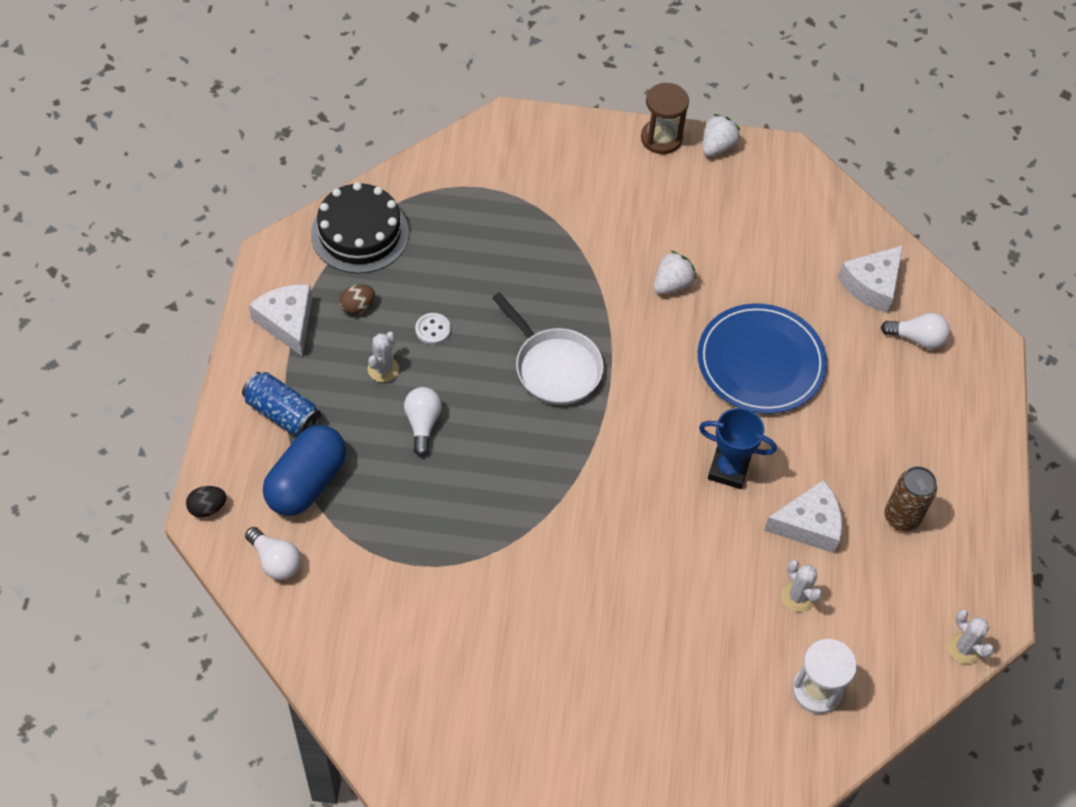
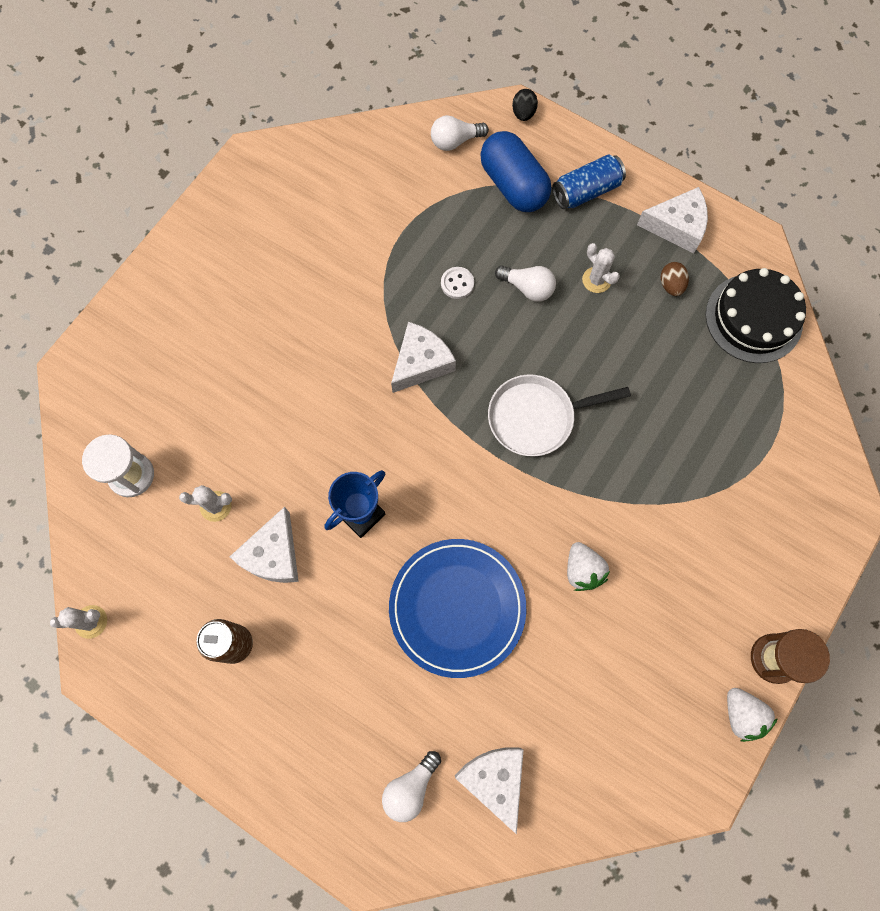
camera: 120 degrees right, 15 degrees up
white button [415,313,451,345] -> white button moved to [441,267,474,299]
none -> white cheese [391,322,456,393]

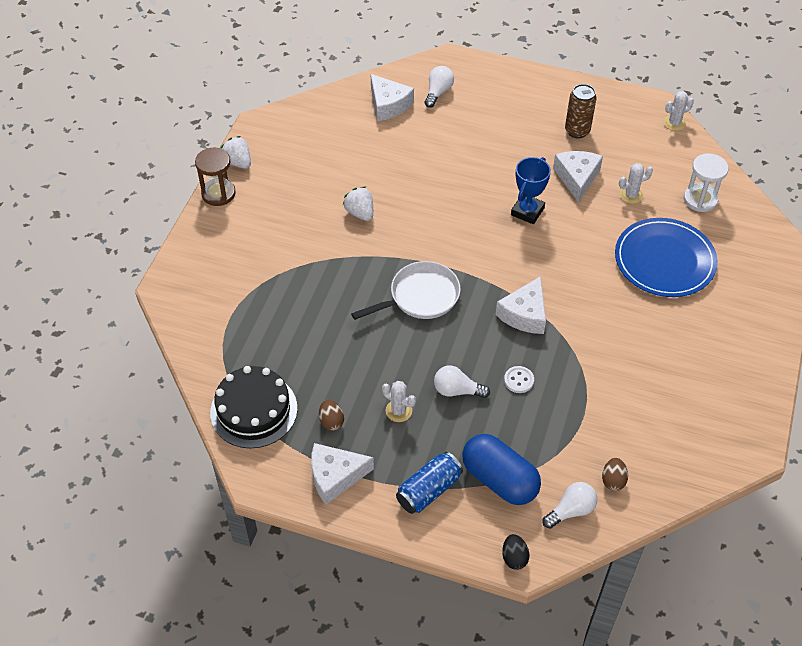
camera: 165 degrees right, 20 degrees down
blue plate [389,539,526,678] -> blue plate moved to [615,218,718,297]
none -> brown egg [602,458,628,491]

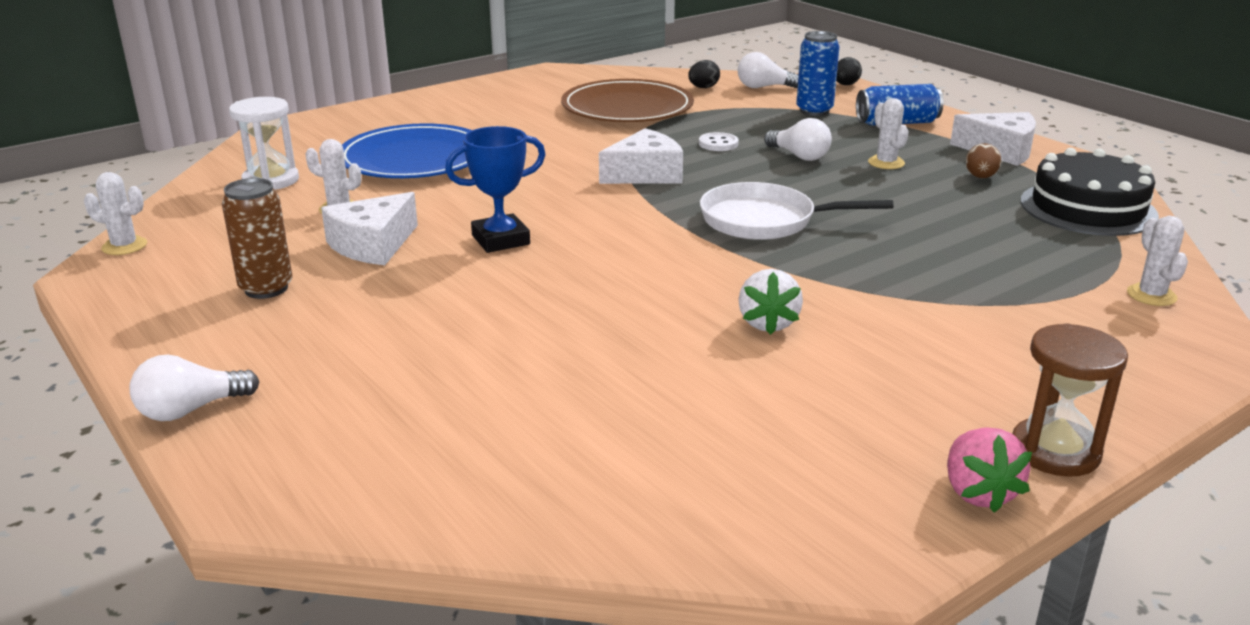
camera: 145 degrees left, 25 degrees down
white strawberry [221,136,251,169] -> pink strawberry [947,427,1032,513]
white cheese [371,74,414,121] -> none
white light bulb [425,66,454,108] -> white light bulb moved to [130,355,259,421]
blue capsule [462,434,541,505] -> blue can [796,31,840,116]
brown egg [602,458,628,491] -> black egg [688,60,720,88]
none -> brown plate [561,79,694,122]
none -> white cactus [1127,216,1188,306]

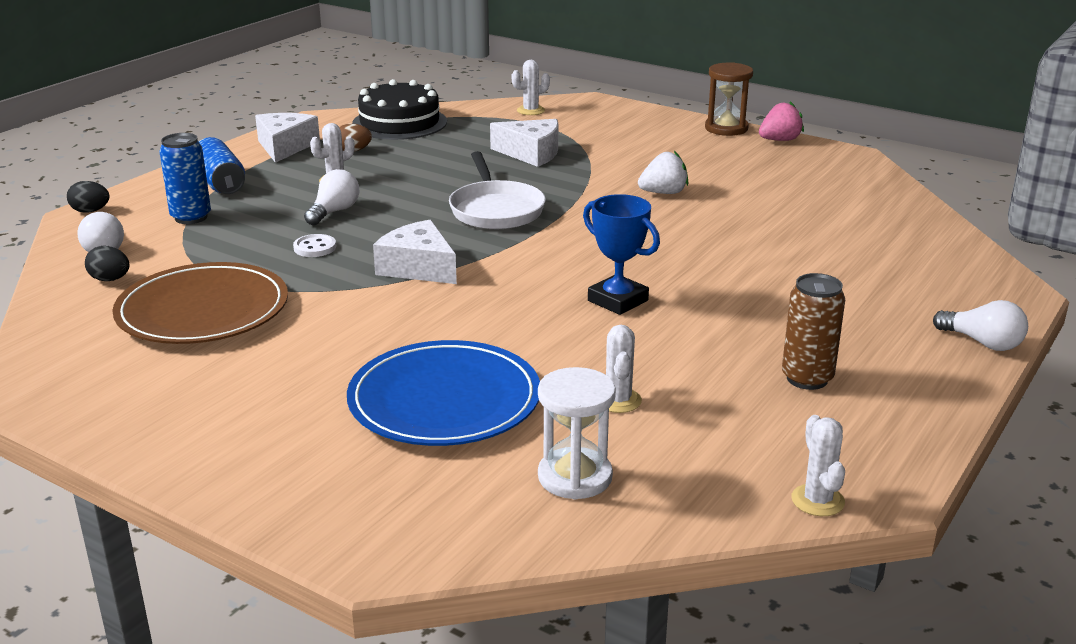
camera: 110 degrees left, 0 degrees up
white cheese [321,192,418,265] -> white cheese moved to [490,119,558,167]

